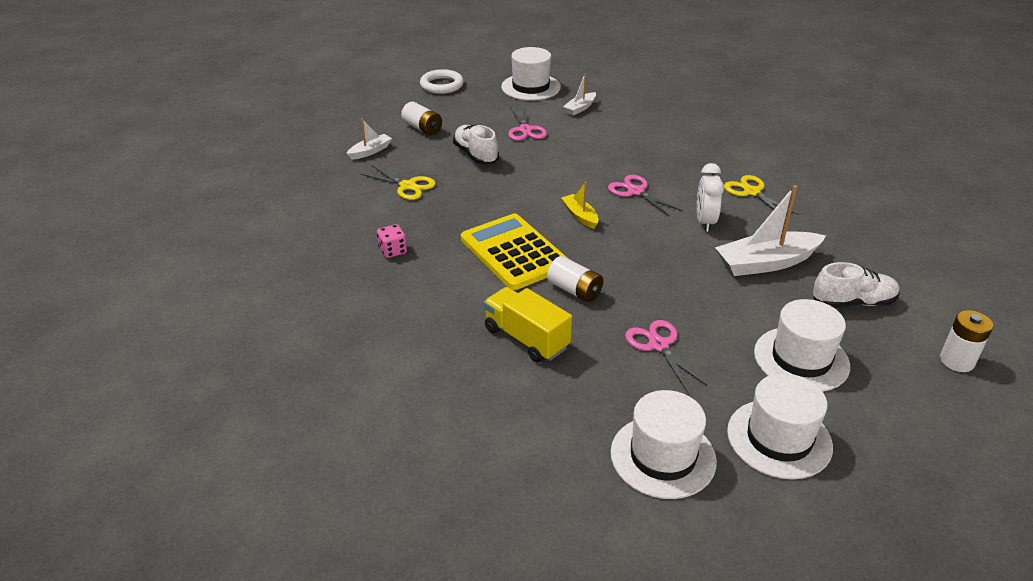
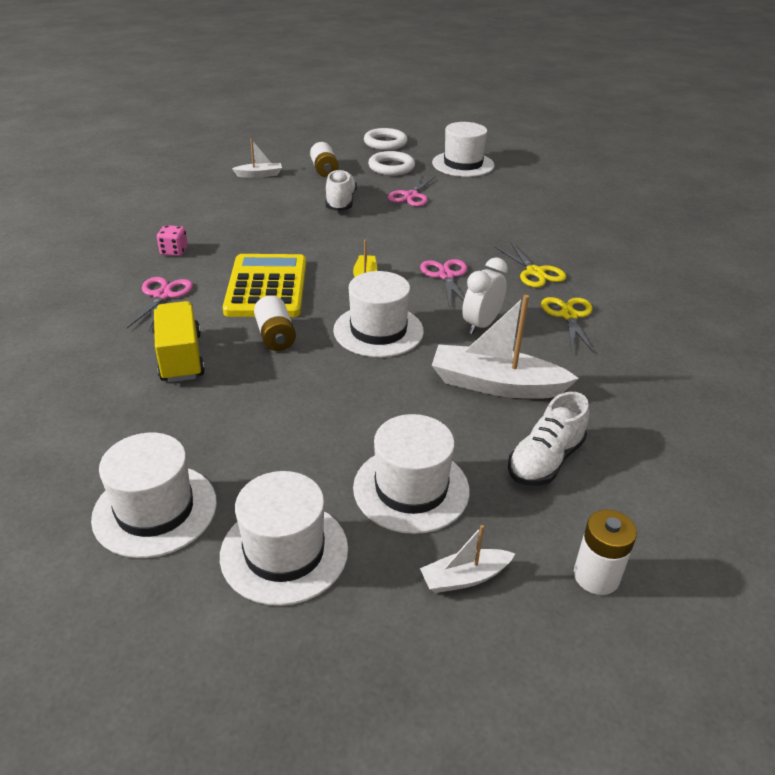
camera: 30 degrees right, 0 degrees up
yellow scissors [361,166,436,200] -> yellow scissors moved to [495,242,566,287]
white boat [563,74,596,115] -> white boat moved to [420,525,515,593]
pink scissors [625,320,707,391] -> pink scissors moved to [127,277,193,331]
white shoe [813,262,900,308] -> white shoe turned 105 degrees clockwise [508,392,589,486]
none -> white hat [333,271,424,357]
none -> white ring [368,151,415,176]

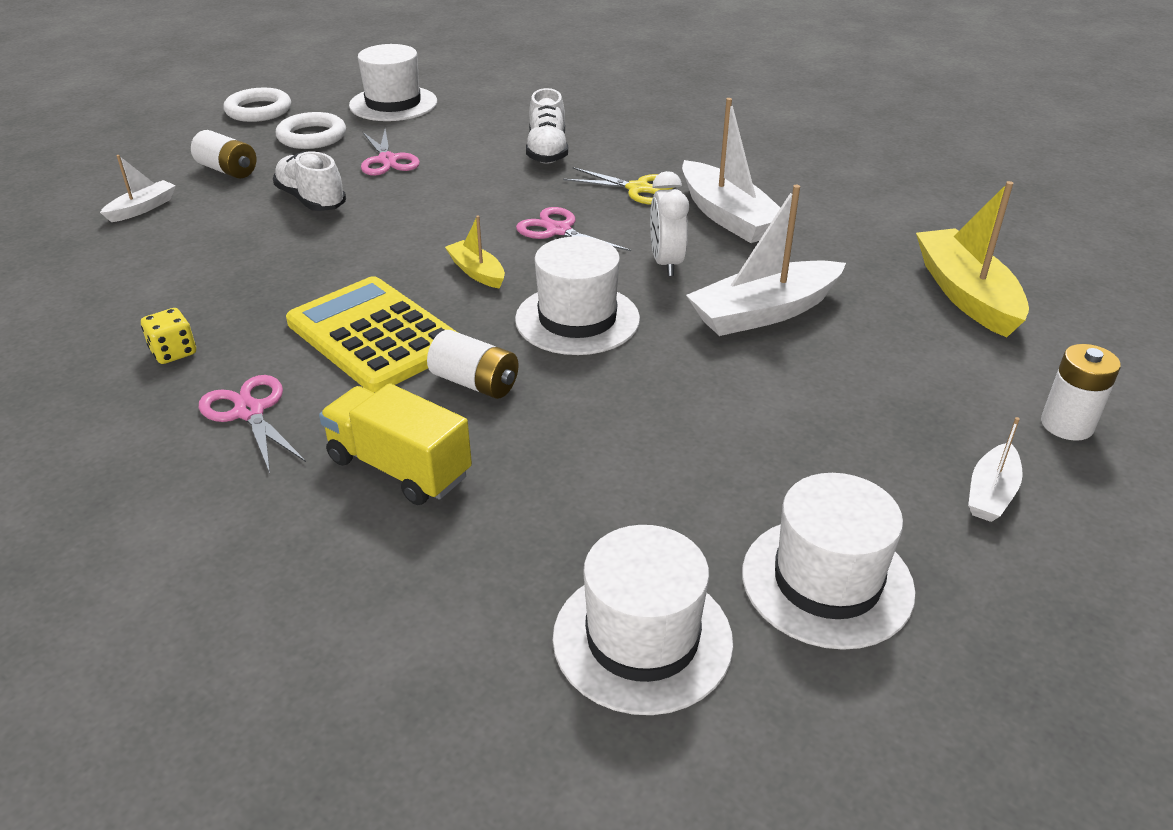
camera: 40 degrees left, 0 degrees up
pink dice [157,225,188,256] -> yellow dice [141,308,196,364]
white hat [353,414,470,534] -> none
white shoe [508,392,589,486] -> white shoe moved to [526,88,568,164]
yellow scissors [541,297,595,354] -> white boat [682,98,780,243]
none -> yellow boat [916,181,1029,337]

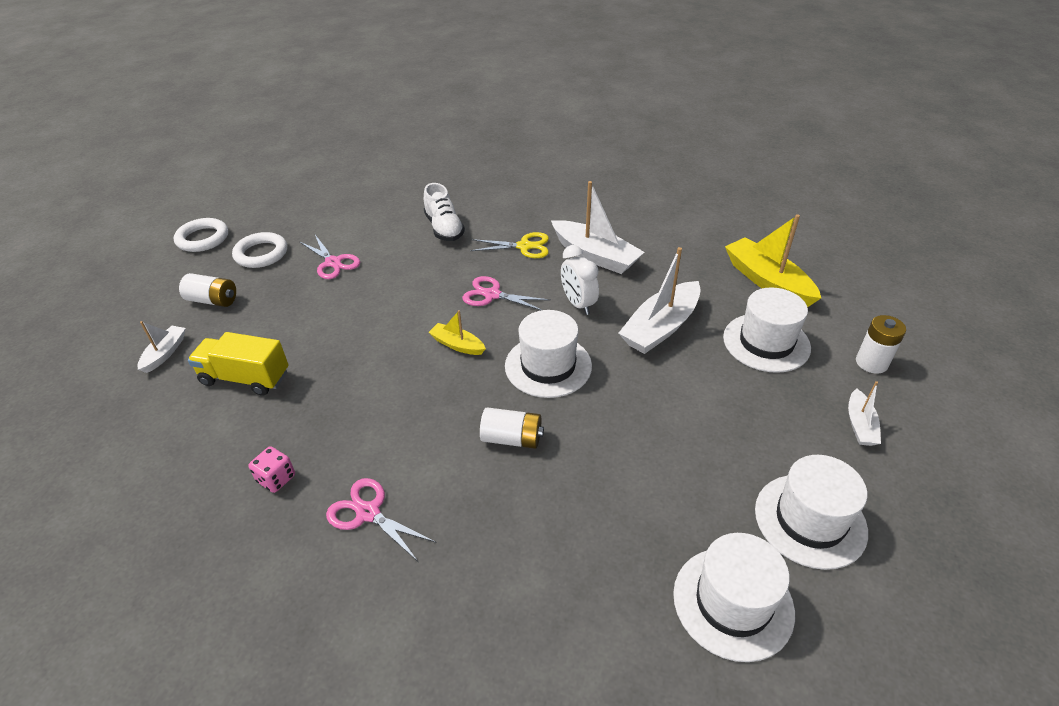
camera: 20 degrees left, 5 degrees up
yellow dice [141,308,196,364] -> pink dice [248,446,295,493]
white shoe [273,151,346,211] -> none
yellow calculator [286,276,457,393] -> none
yellow truck [319,383,472,505] -> yellow truck moved to [188,332,289,396]
white hat [349,44,437,121] -> white hat moved to [723,287,811,373]

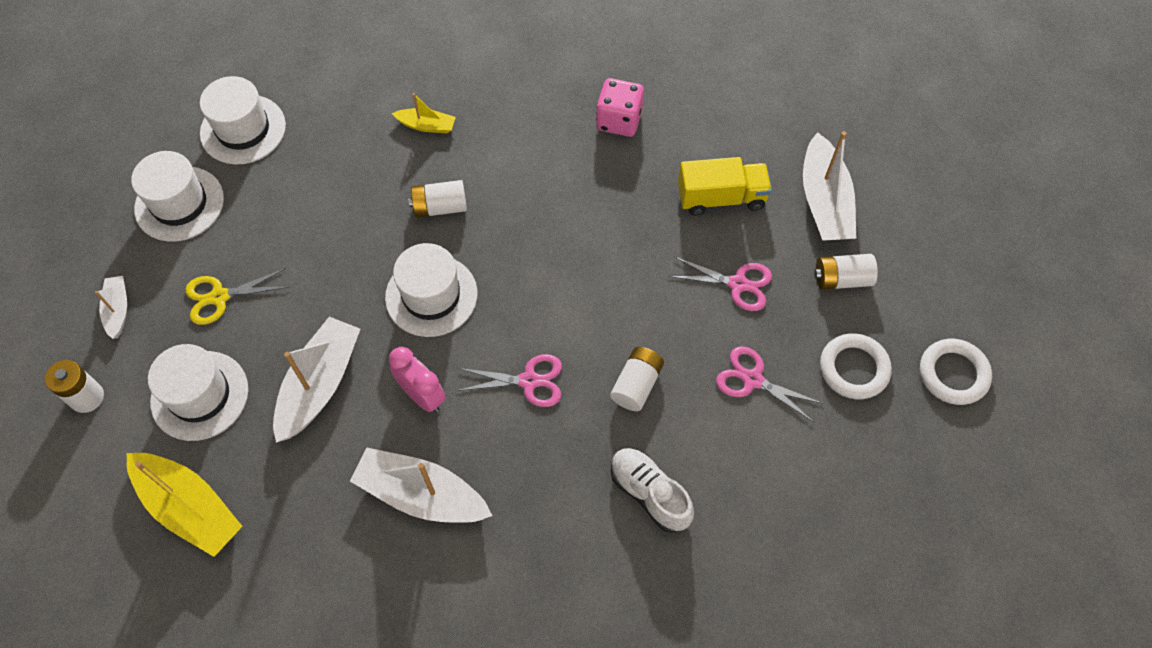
camera: 160 degrees right, 20 degrees up
white boat [137,321,186,373] -> white boat [803,131,856,241], size x1.91
pink dice [248,446,295,493] -> pink dice [596,78,644,137], size x1.60
pink scissors [326,478,437,561] -> pink scissors moved to [669,257,772,311]
yellow boat [428,310,486,355] -> yellow boat moved to [392,93,456,133]
yellow scissors [470,232,549,258] -> yellow scissors moved to [185,268,288,325]
white clock [561,245,599,315] -> pink clock [389,347,446,412]
none -> white battery [610,347,664,411]

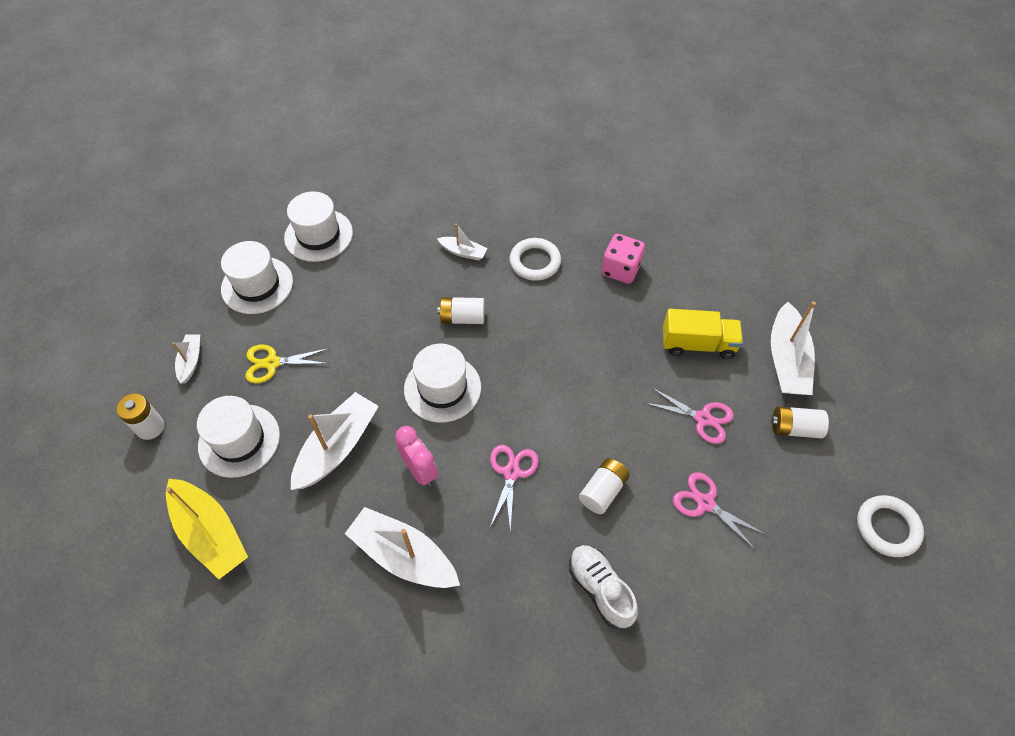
camera: 10 degrees right, 5 degrees down
yellow boat [392,93,456,133] -> white boat [437,224,488,261]
pink scissors [457,354,562,407] -> pink scissors turned 90 degrees counterclockwise [489,445,539,532]
white ring [820,333,892,399] -> white ring moved to [509,238,561,281]

